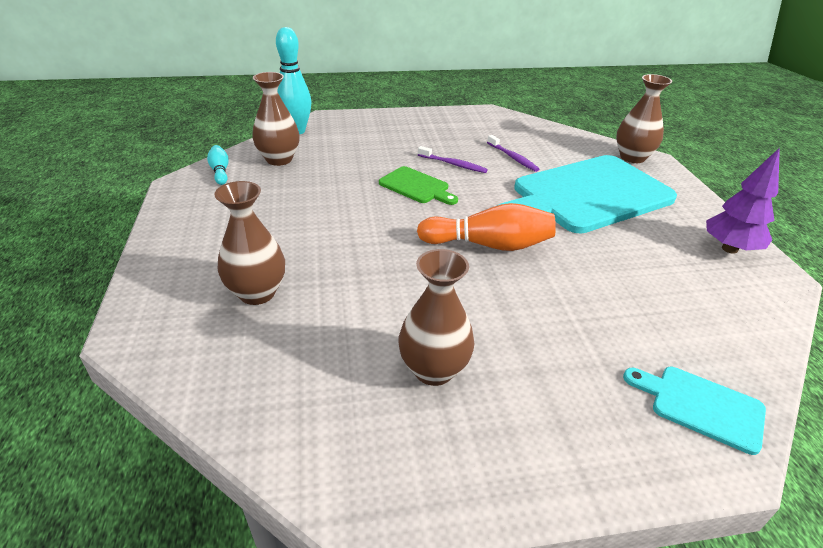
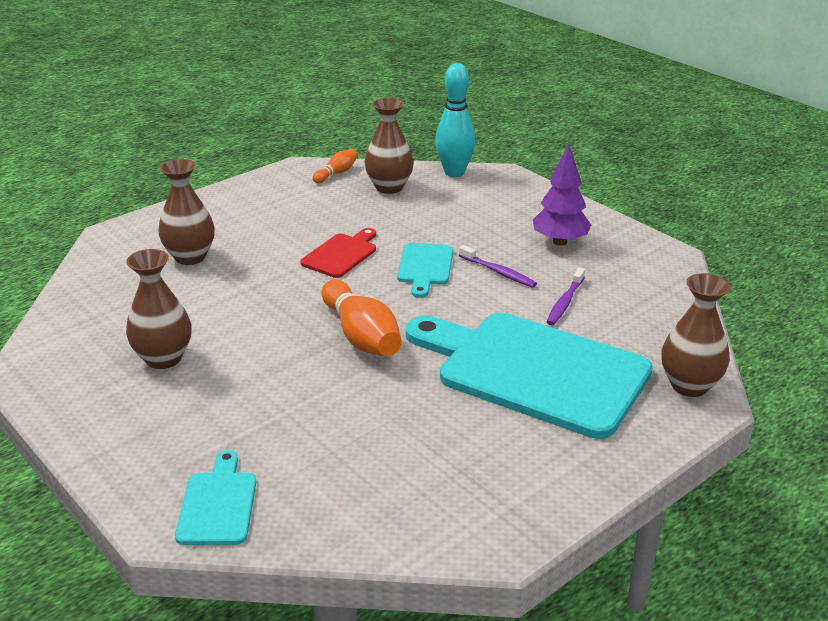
camera: 60 degrees right, 5 degrees down
turquoise bowling pin [207,145,229,185] -> orange bowling pin [313,149,358,183]
green cutting board [379,166,458,205] -> turquoise cutting board [397,243,453,298]
purple toothbrush [418,146,488,173] -> purple toothbrush turned 45 degrees counterclockwise [459,245,537,288]
purple tree [706,148,780,254] -> purple tree moved to [533,144,591,246]
none -> red cutting board [300,228,376,278]

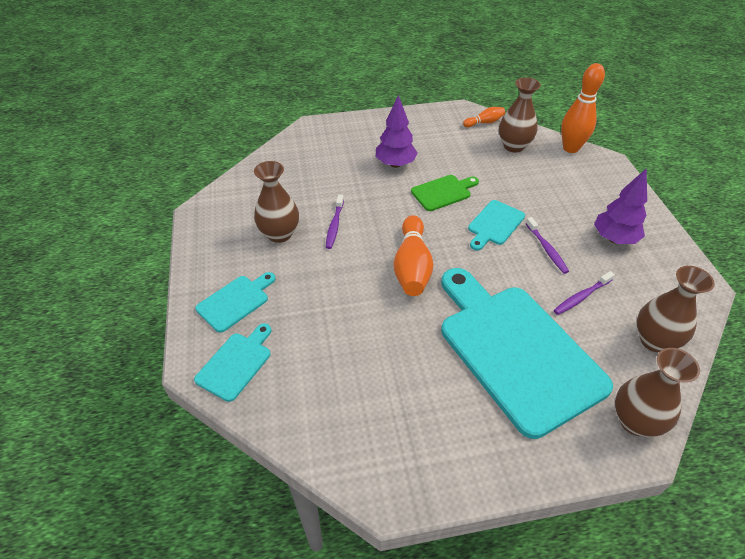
camera: 30 degrees right, 15 degrees up
brown vase [158,159,215,265] -> brown vase moved to [637,266,715,352]
red cutting board [300,228,376,278] -> green cutting board [411,175,479,211]
turquoise bowling pin [435,63,475,177] -> orange bowling pin [561,63,605,153]
none -> turquoise cutting board [195,272,275,333]
none -> purple toothbrush [326,194,344,249]
none -> purple tree [376,95,418,168]

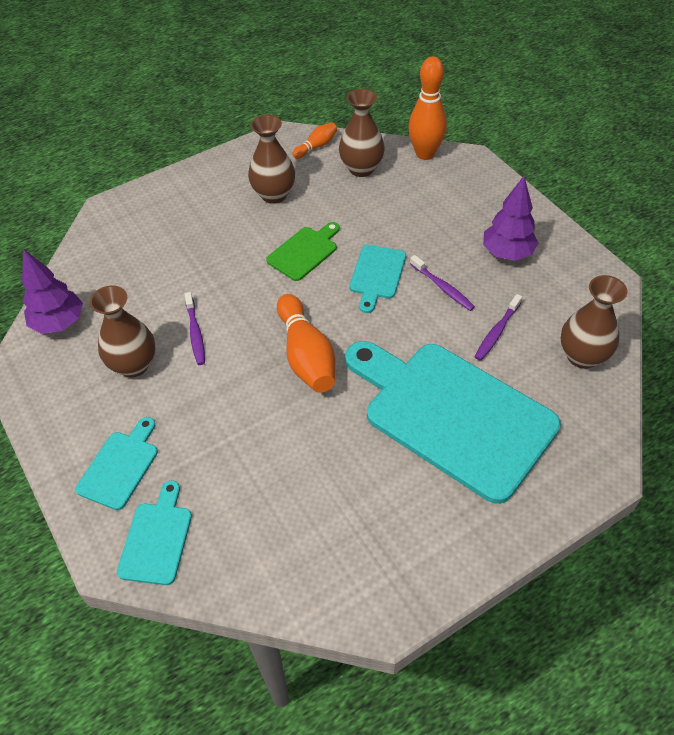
camera: 20 degrees left, 5 degrees up
purple tree [376,95,418,168] -> purple tree moved to [22,249,83,334]
brown vase [615,348,700,437] -> brown vase moved to [248,115,295,204]

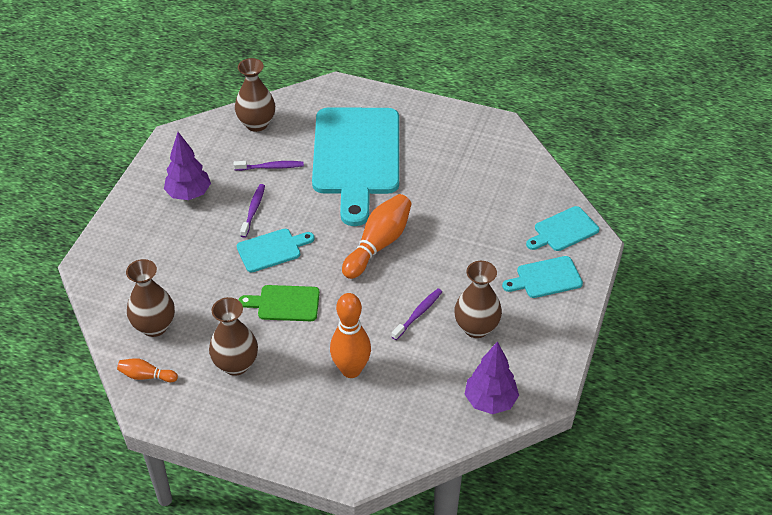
camera: 130 degrees left, 5 degrees down
orange bowling pin [408,56,447,160] -> orange bowling pin moved to [330,293,371,378]

